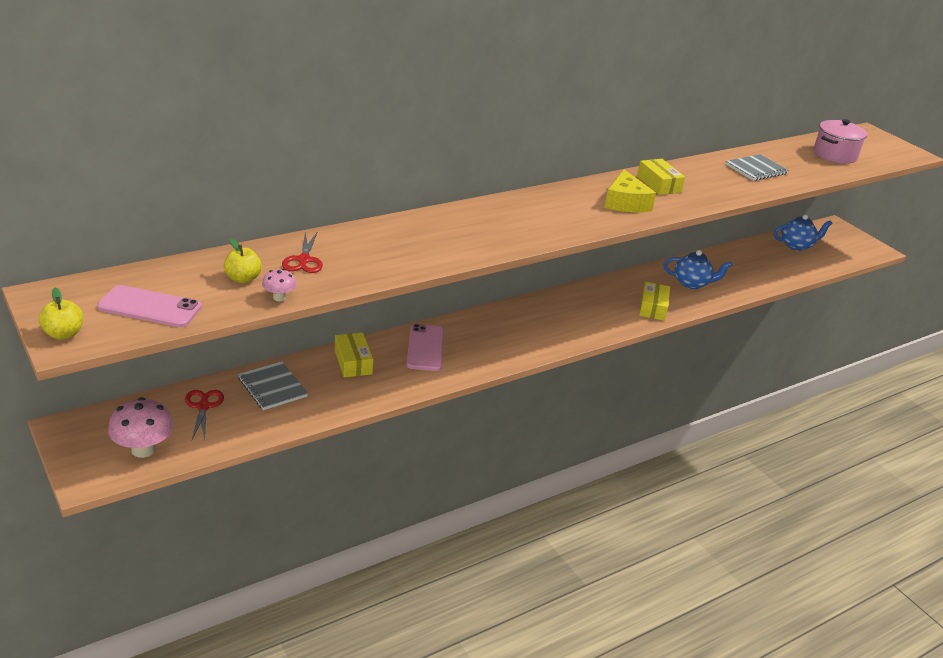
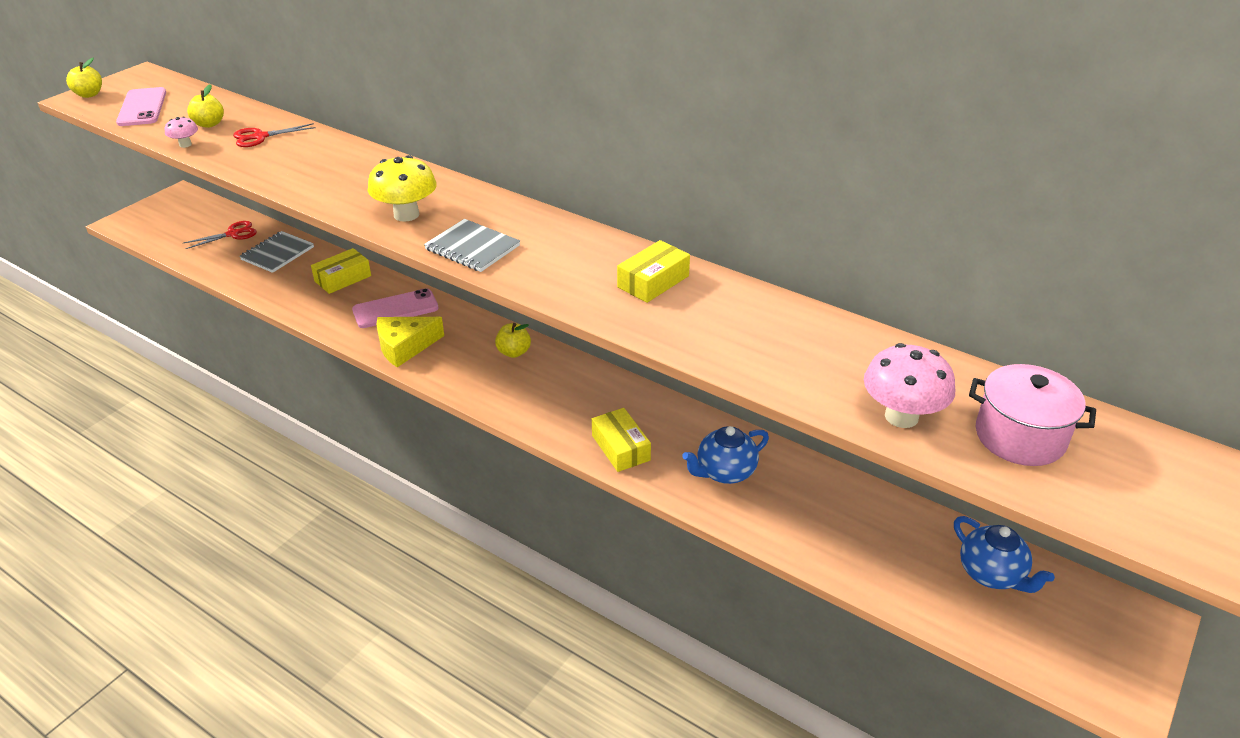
camera: 70 degrees right, 5 degrees up
pink mushroom [108,397,174,458] -> pink mushroom moved to [864,343,955,428]
yellow cheese [604,169,656,212] -> yellow cheese moved to [377,317,444,367]
yellow box [639,282,670,321] -> yellow box turned 75 degrees clockwise [592,408,651,472]
blue teapot [663,250,732,289] -> blue teapot turned 75 degrees clockwise [682,426,769,484]
grey notebook [726,154,789,181] -> grey notebook moved to [424,219,520,272]
none -> yellow mushroom [368,155,437,222]
none -> yellow apple [495,323,531,358]

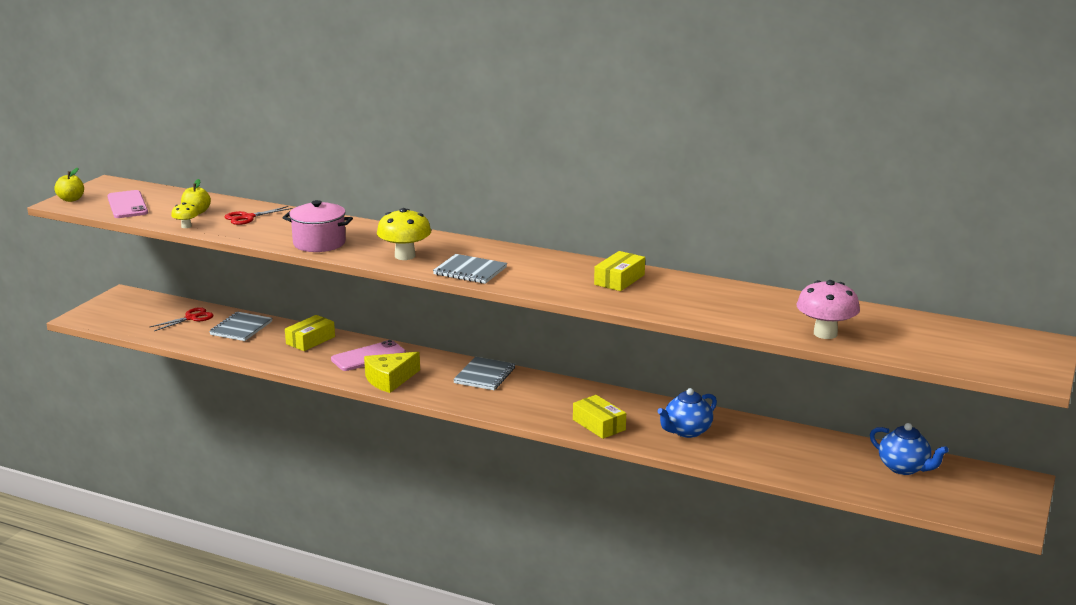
camera: 10 degrees left, 15 degrees down
pink mushroom [165,117,198,148] -> yellow mushroom [171,202,199,228]
yellow apple [495,323,531,358] -> grey notebook [453,357,515,390]
pink pot [969,364,1096,466] -> pink pot moved to [283,200,353,252]

